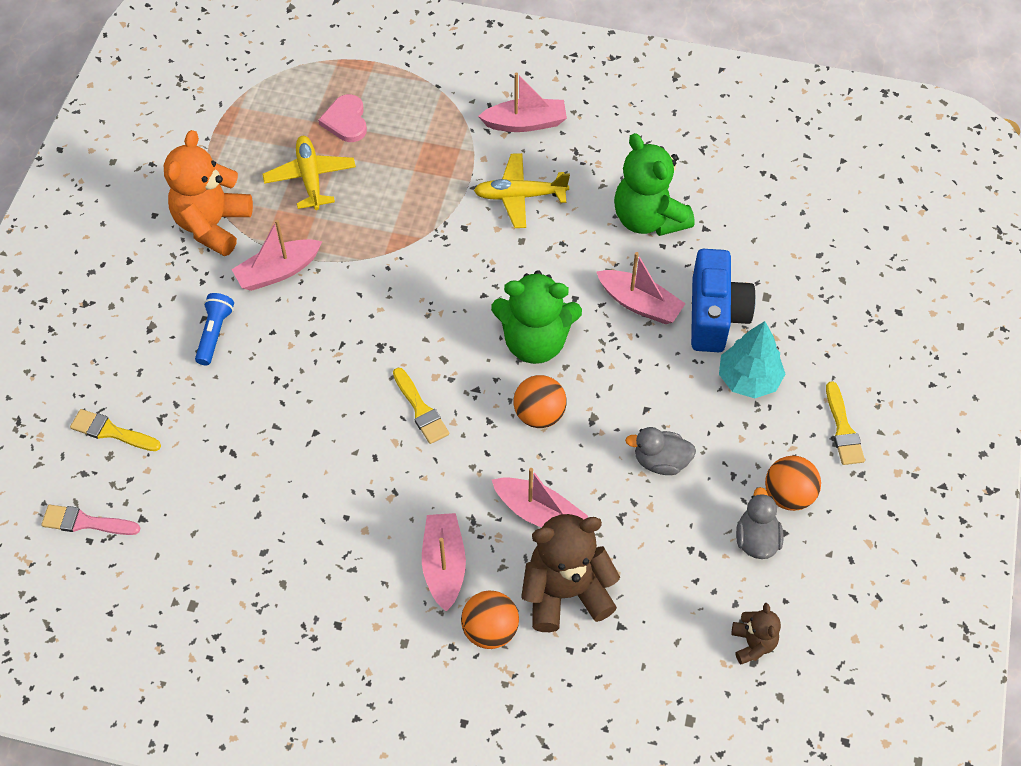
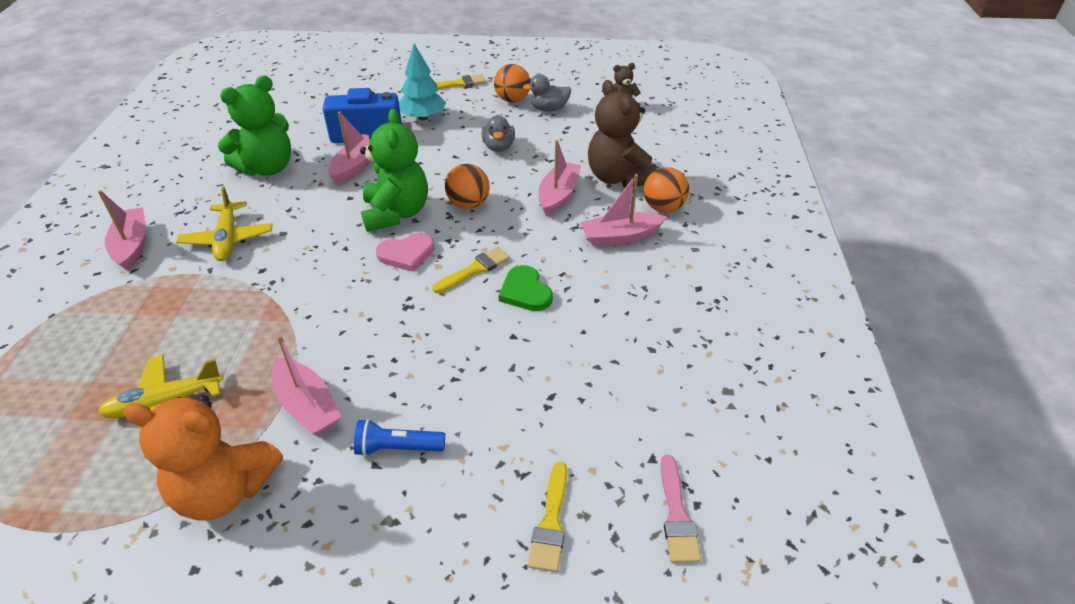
camera: 100 degrees left, 15 degrees down
pink heart [318,94,367,142] -> pink heart moved to [376,233,434,272]
none -> green heart [499,265,553,311]

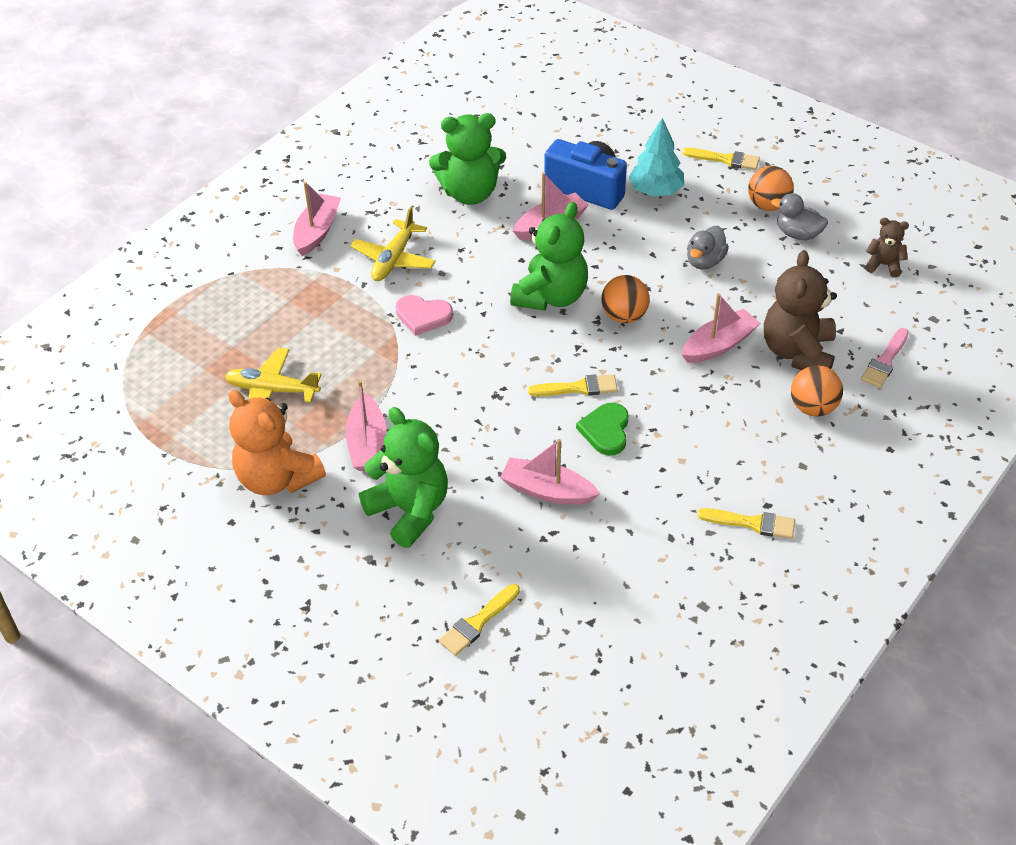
camera: 35 degrees right, 5 degrees up
blue flashlight [354,419,445,457] -> green teddy bear [359,407,448,548]
pink heart [376,233,434,272] -> pink heart moved to [395,295,453,336]
pink boat [580,174,667,246] -> pink boat moved to [500,439,600,505]
pink brush [660,455,701,563] -> pink brush moved to [861,328,909,388]
none -> yellow brush [697,508,795,539]

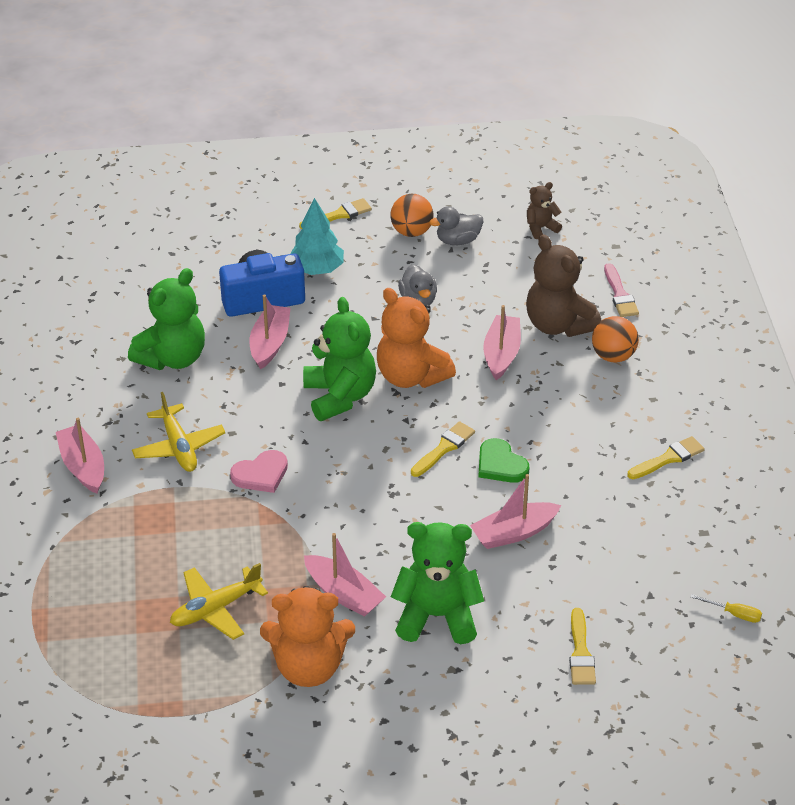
camera: 45 degrees left, 5 degrees down
orange ball [601,275,649,323] -> orange teddy bear [377,288,456,388]
none -> yellow screwdriver [691,594,762,623]

